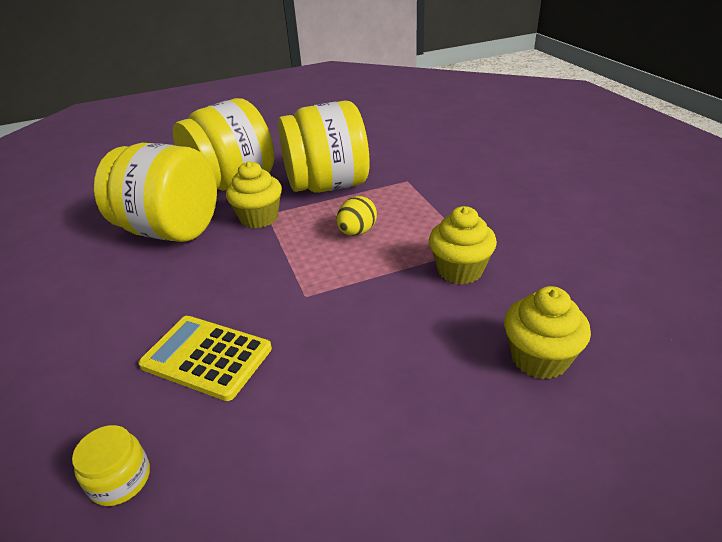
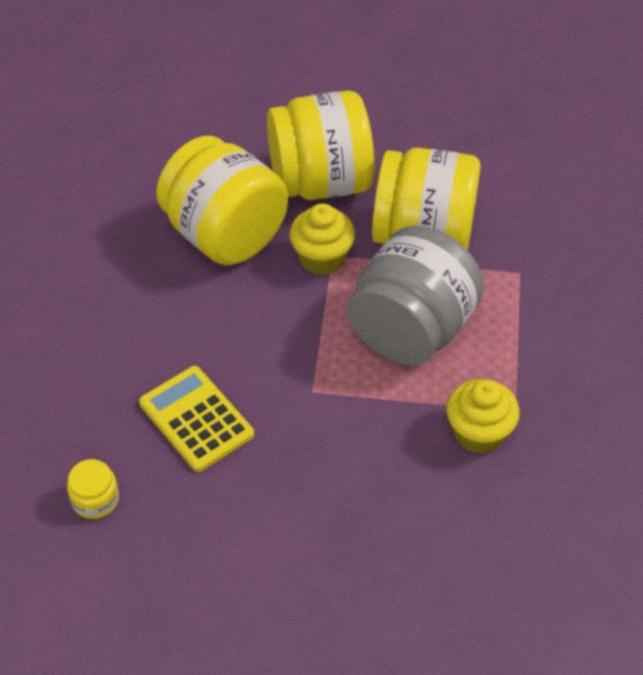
camera: 25 degrees right, 15 degrees up
yellow egg [337,196,377,236] -> grey jar [347,225,484,366]
yellow cupcake [504,286,591,379] -> none

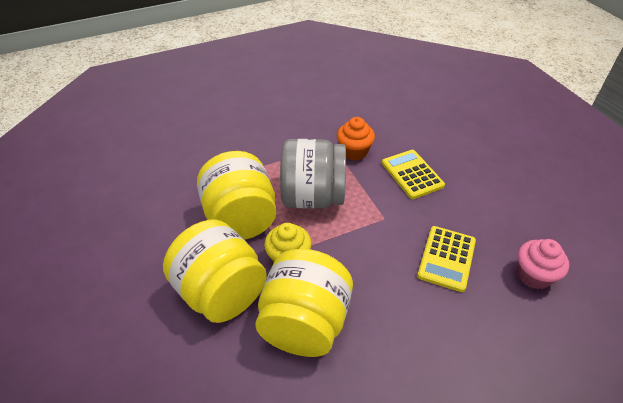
camera: 120 degrees left, 5 degrees down
yellow jar [67,459,119,519] -> pink cupcake [517,239,569,289]
yellow cupcake [446,379,520,454] -> orange cupcake [337,117,375,160]
none -> yellow calculator [382,150,445,199]

